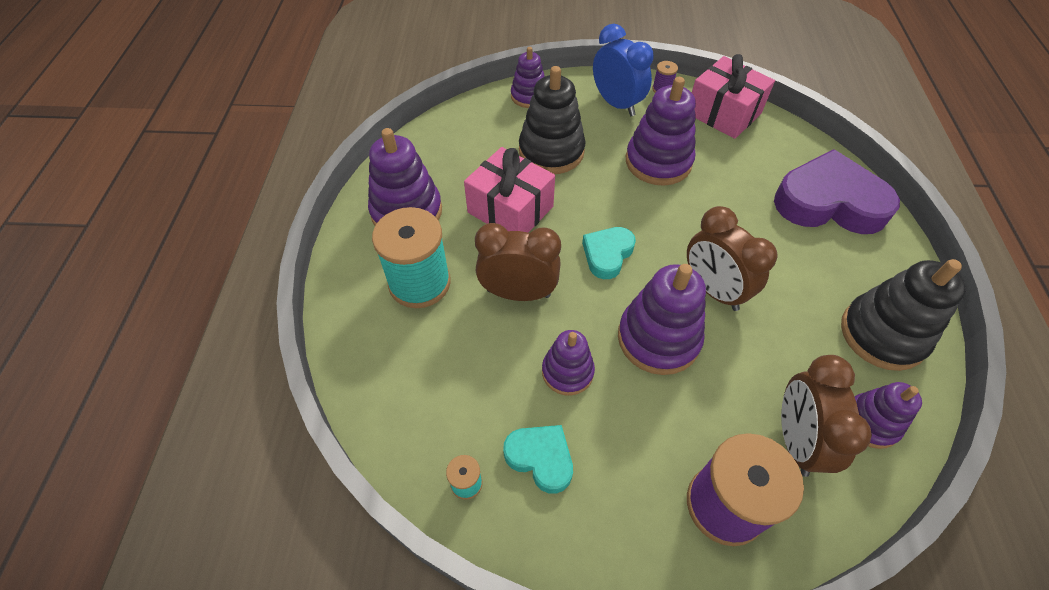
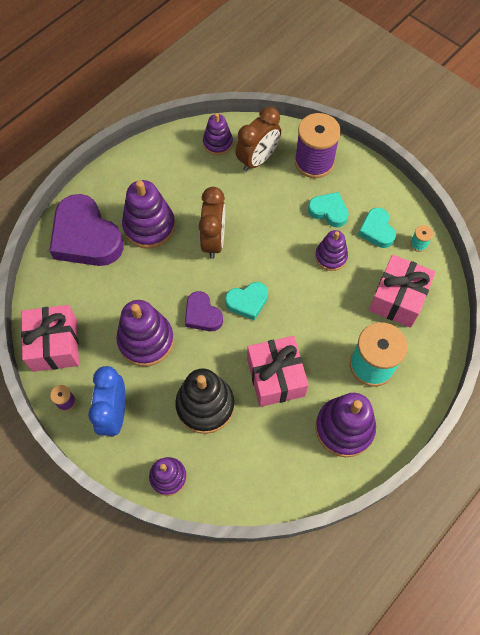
camera: 140 degrees left, 10 degrees up
brown clock [475,223,561,301] -> none
purple stacking toy [618,264,706,375] -> purple stacking toy moved to [122,180,175,249]
black stacking toy [841,259,966,371] -> none
none -> purple heart [185,291,223,331]
none -> turquoise heart [308,192,349,227]
none -> pink gift [369,255,436,328]

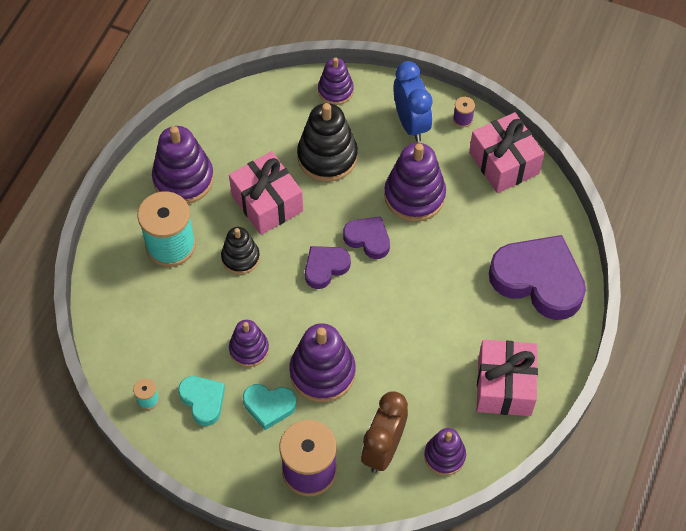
camera: 160 degrees right, 5 degrees down
purple stacking toy [122,180,175,249] -> purple stacking toy moved to [289,323,356,402]
brown clock [199,187,225,259] -> none
turquoise heart [225,282,268,320] -> purple heart [305,246,351,289]
pink gift [369,255,436,328] -> pink gift moved to [477,340,538,416]
none -> black stacking toy [221,227,260,274]

